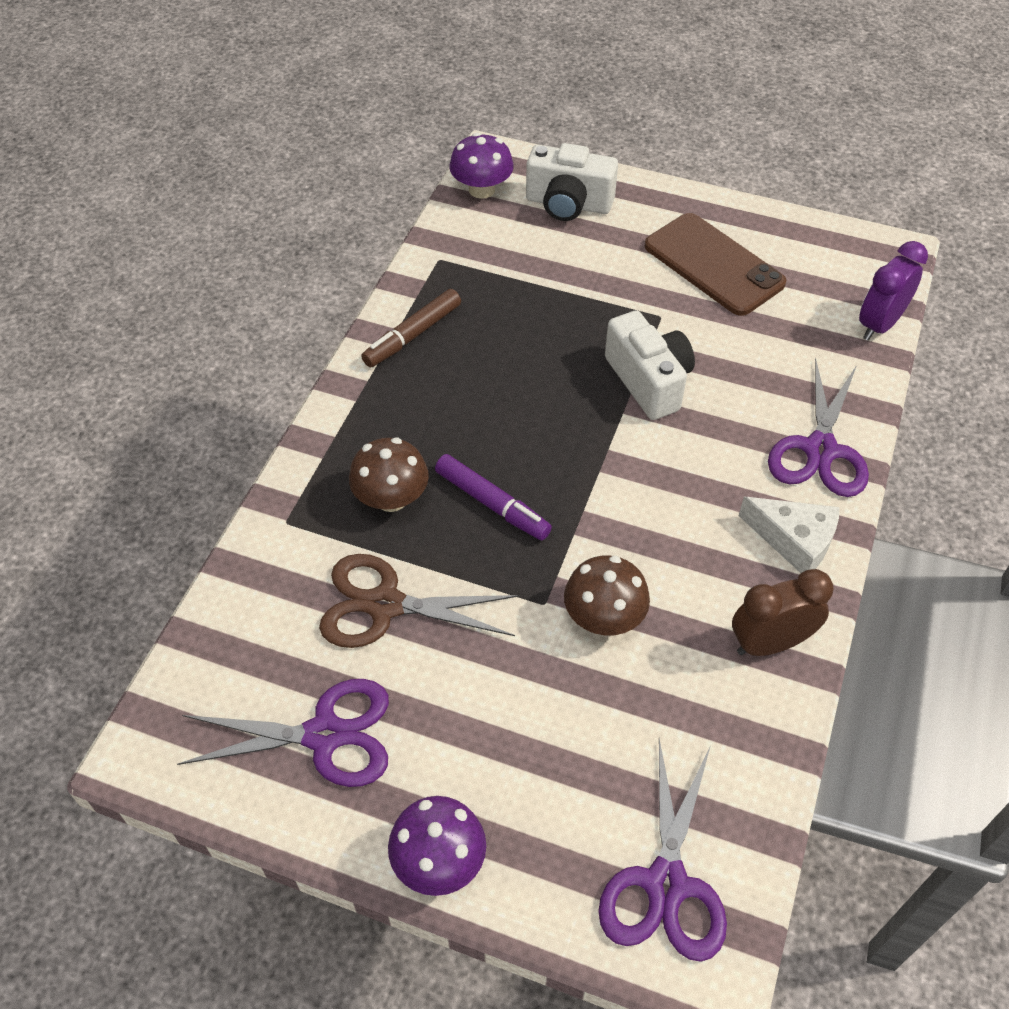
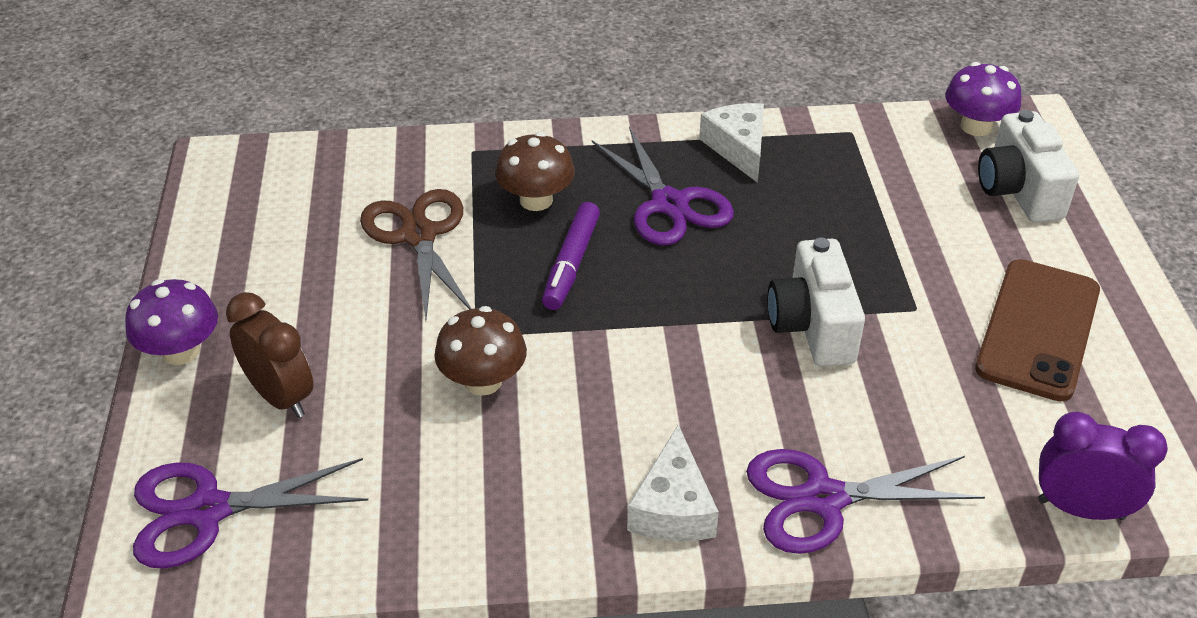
camera: 65 degrees right, 10 degrees down
purple scissors [177,679,389,787] -> purple scissors moved to [592,127,734,245]
brown marker [361,289,461,367] -> white cheese [699,103,764,183]
white camera [605,310,695,420] -> white camera turned 135 degrees clockwise [768,238,865,366]
brown clock [732,569,834,656] -> brown clock moved to [226,292,313,418]

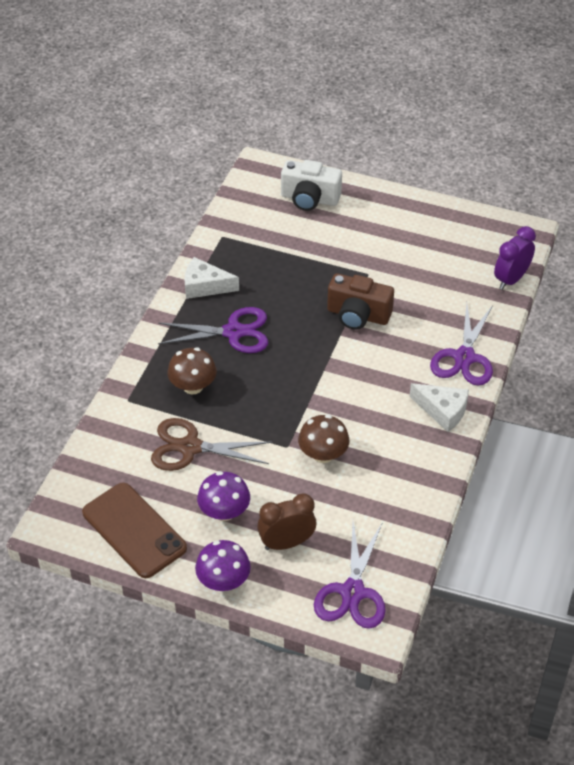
camera: 65 degrees left, 5 degrees up
purple marker [542,202,600,310] -> none
white camera [768,238,865,366] -> brown camera [327,273,394,330]
purple mushroom [945,62,1021,136] -> purple mushroom moved to [197,471,250,521]
brown phone [975,259,1100,401] -> brown phone moved to [82,483,187,578]

